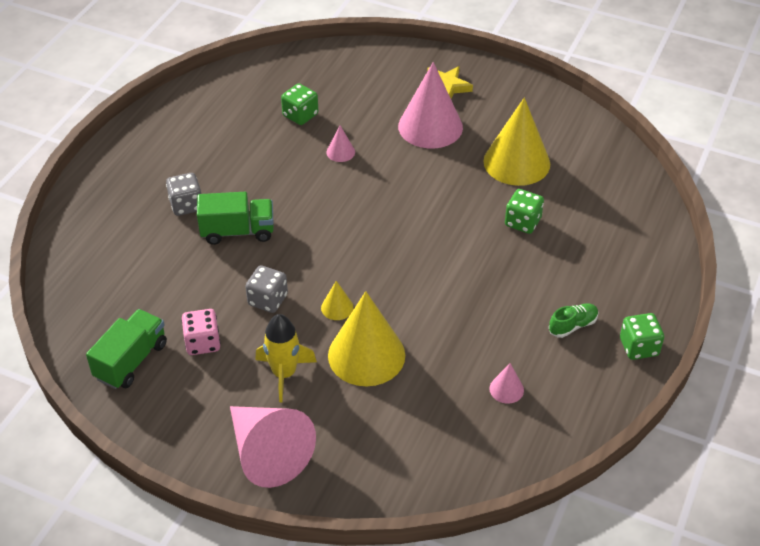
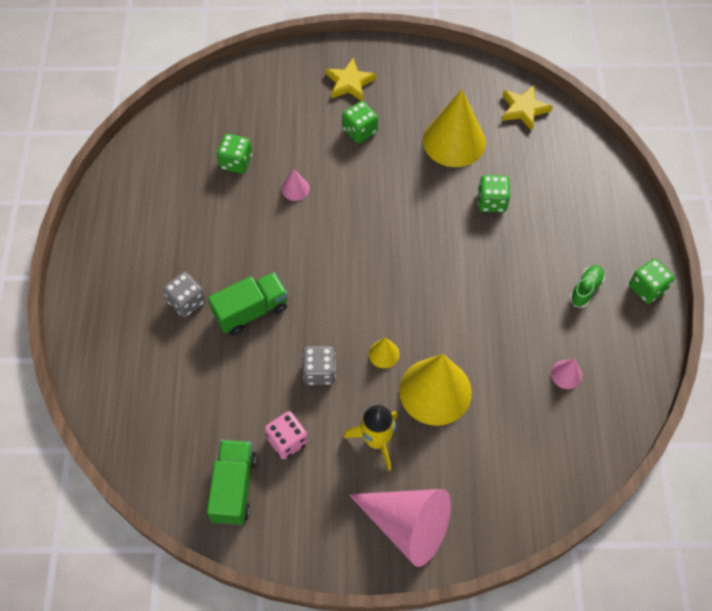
camera: 25 degrees left, 15 degrees up
pink cone [398,62,463,148] -> green dice [342,101,378,143]
none -> yellow star [502,85,553,130]

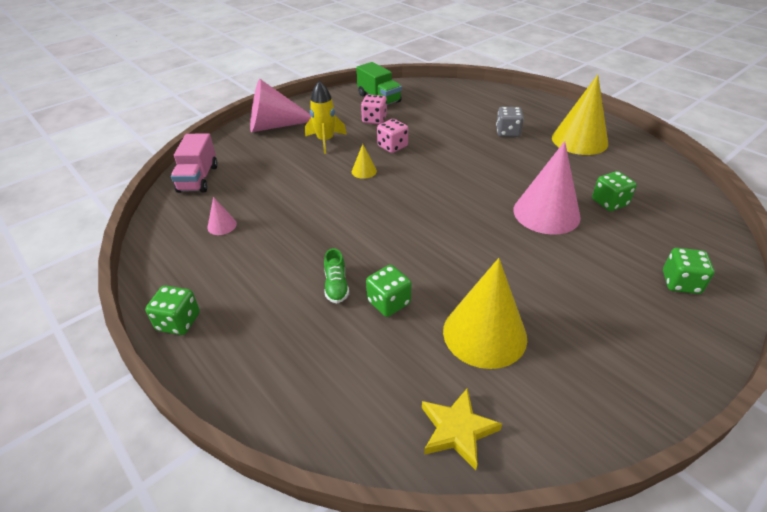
camera: 140 degrees right, 20 degrees down
green truck [208,272,288,335] -> none
pink cone [282,168,310,201] -> pink cone [514,141,581,235], size x2.30
grey dice [302,346,336,385] -> pink dice [377,119,408,153]
yellow star [326,58,376,101] -> none
green dice [342,101,378,143] -> green dice moved to [663,248,715,294]
yellow cone [399,354,472,426] -> yellow cone moved to [552,75,608,155]
green shoe [570,265,605,308] -> green shoe moved to [324,248,349,303]
none -> pink truck [171,133,218,193]

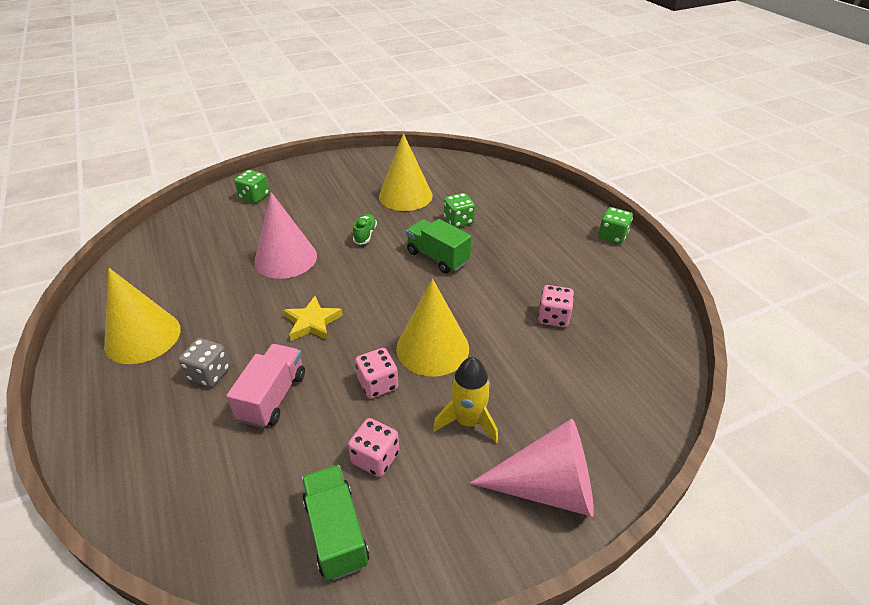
camera: 165 degrees left, 0 degrees up
pink truck [171,133,218,193] -> pink truck moved to [226,344,305,428]
pink cone [207,197,237,235] -> none
green shoe [324,248,349,303] -> green shoe moved to [353,214,377,245]
yellow cone [352,144,377,179] -> yellow cone [396,279,469,377], size x2.30
yellow star [422,388,502,470] -> yellow star moved to [283,296,343,341]
green dice [592,171,637,211] -> none
none -> green truck [406,219,471,273]
none -> pink dice [538,285,574,327]

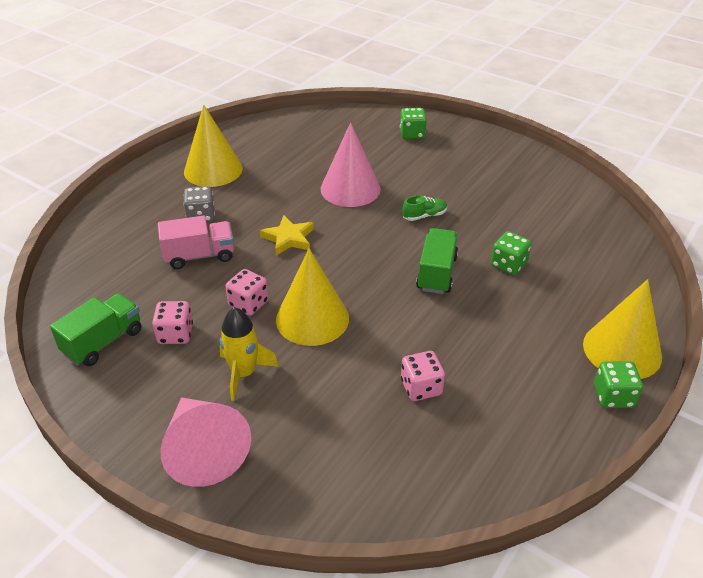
camera: 60 degrees right, 0 degrees up
yellow cone [379,133,433,211] -> yellow cone moved to [583,279,662,379]

